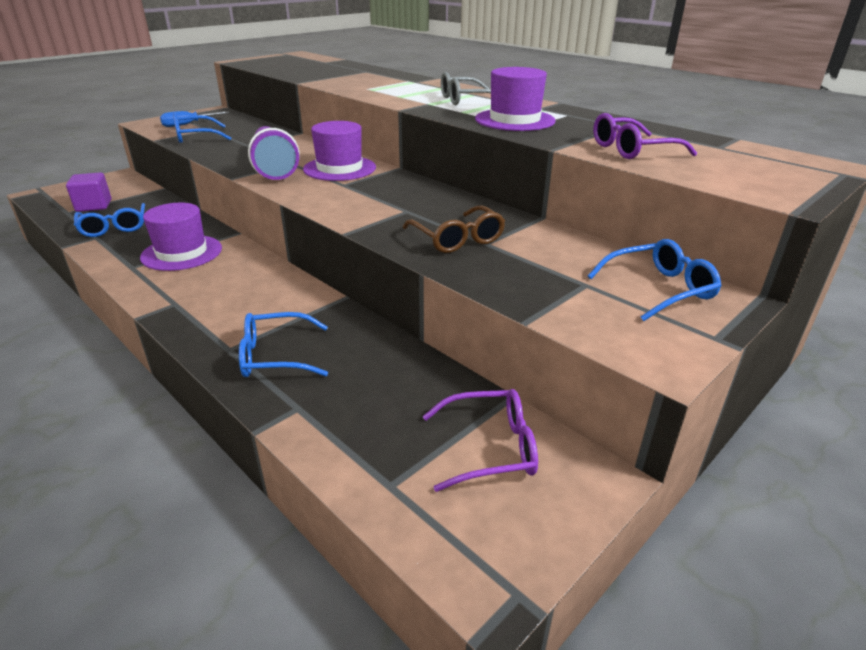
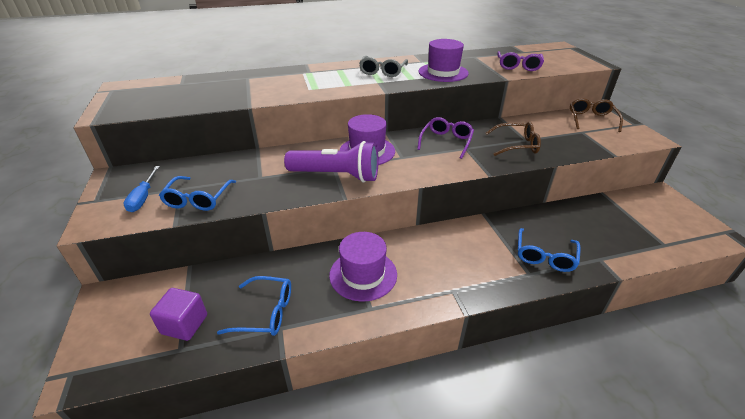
camera: 60 degrees left, 5 degrees up
purple glasses [423,389,538,492] -> purple glasses moved to [417,117,474,159]
blue glasses [588,239,721,321] -> brown glasses [570,98,623,132]

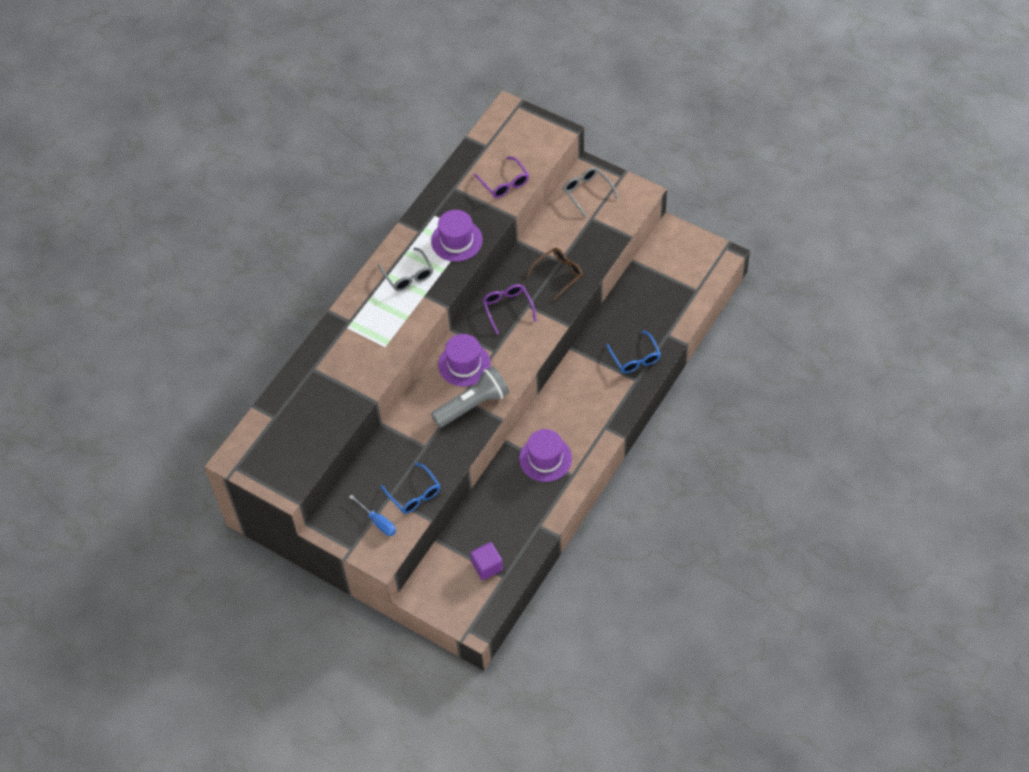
camera: 40 degrees left, 20 degrees up
blue glasses [217,276,291,336] -> none
purple flashlight [284,141,378,182] -> grey flashlight [431,366,509,427]
brown glasses [570,98,623,132] -> grey glasses [563,167,618,217]

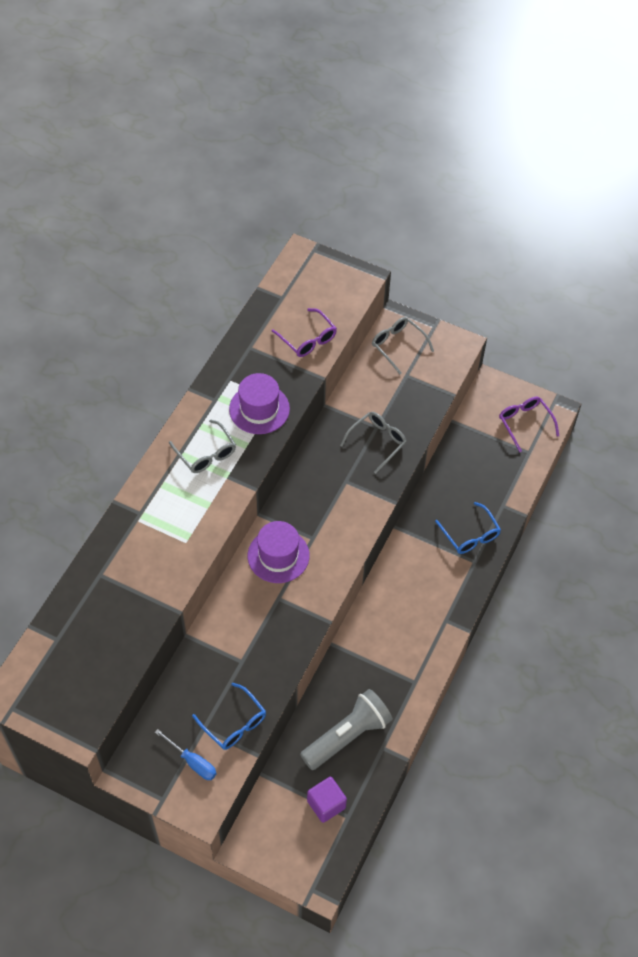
camera: 10 degrees left, 0 degrees up
grey flashlight [431,366,509,427] -> grey flashlight moved to [300,689,393,770]
purple glasses [482,284,536,334] -> purple glasses moved to [499,397,559,452]
purple hat [519,429,572,482] -> none
brown glasses [527,248,583,301] -> grey glasses [340,412,407,474]

